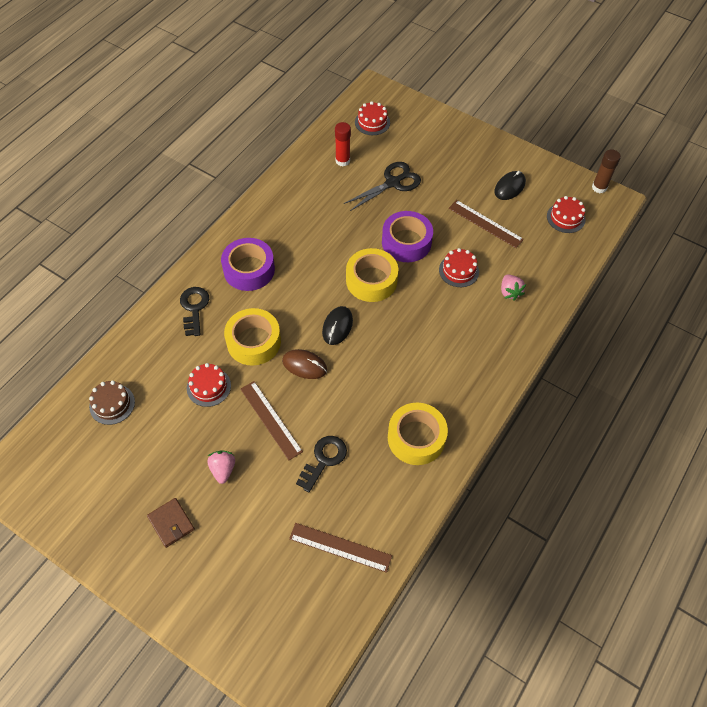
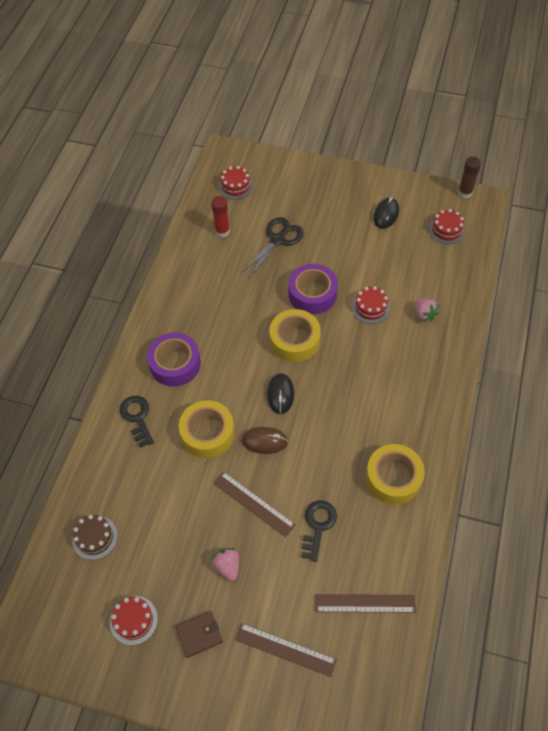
camera: 15 degrees left, 0 degrees up
brown wallet [147,498,195,548] -> brown wallet turned 60 degrees counterclockwise [175,611,223,658]
red cake [187,363,231,407] -> red cake moved to [110,596,158,645]
brown ruler [449,200,524,248] -> brown ruler moved to [235,623,337,677]

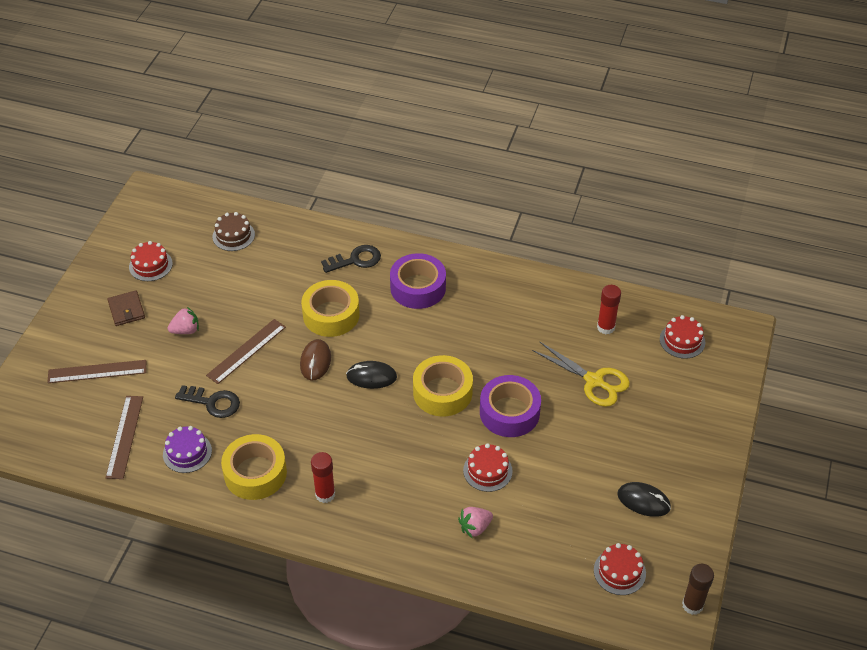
camera: 90 degrees right, 10 degrees down
brown ruler [235,623,337,677] -> brown ruler turned 60 degrees clockwise [47,360,146,383]
black scissors [240,217,304,278] -> yellow scissors [532,342,630,407]
none -> purple cake [163,426,212,473]
none -> red glue stick [311,452,335,503]

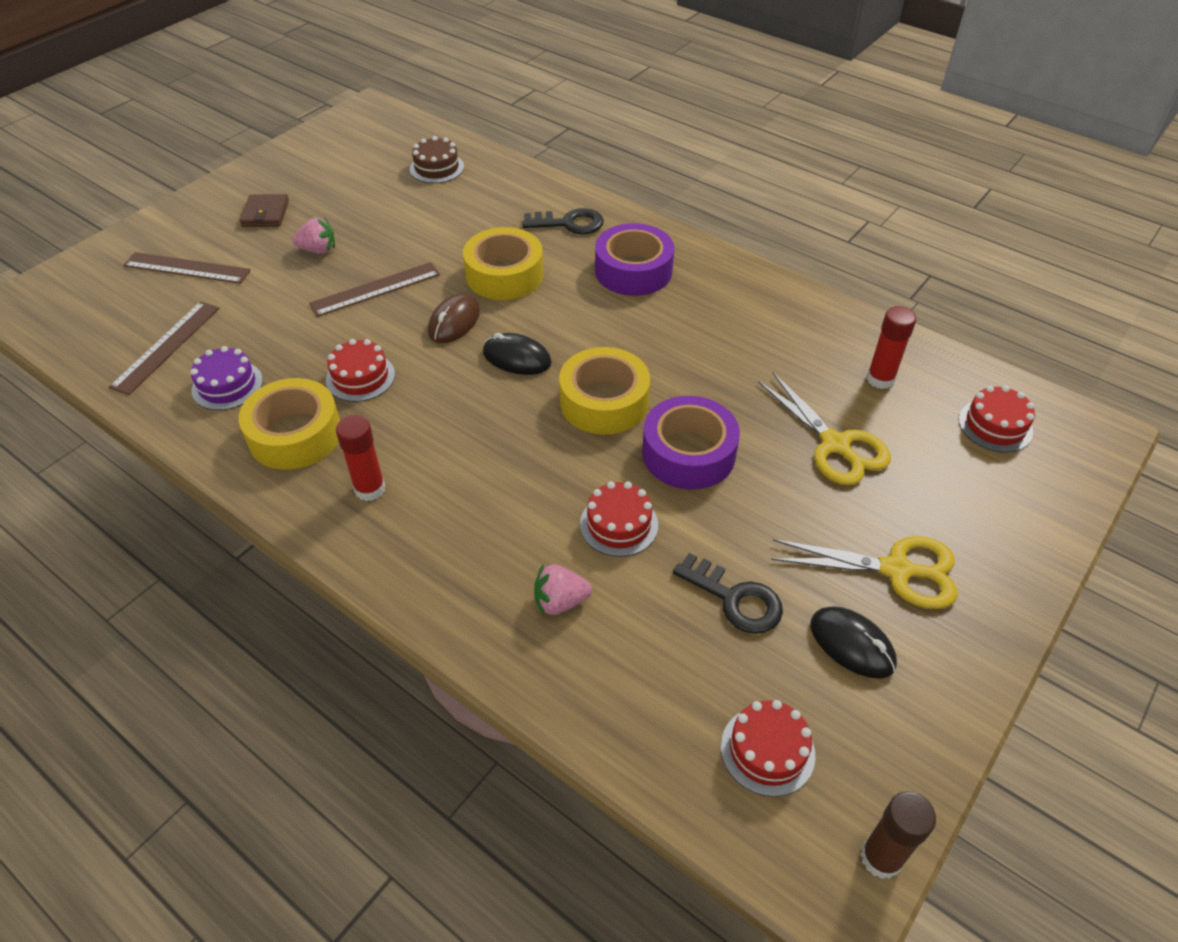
camera: 20 degrees right, 0 degrees up
red cake [129,241,173,281] -> red cake moved to [326,339,395,402]
black key [175,385,240,418] -> black key moved to [673,553,783,634]
none -> yellow scissors [771,536,958,609]

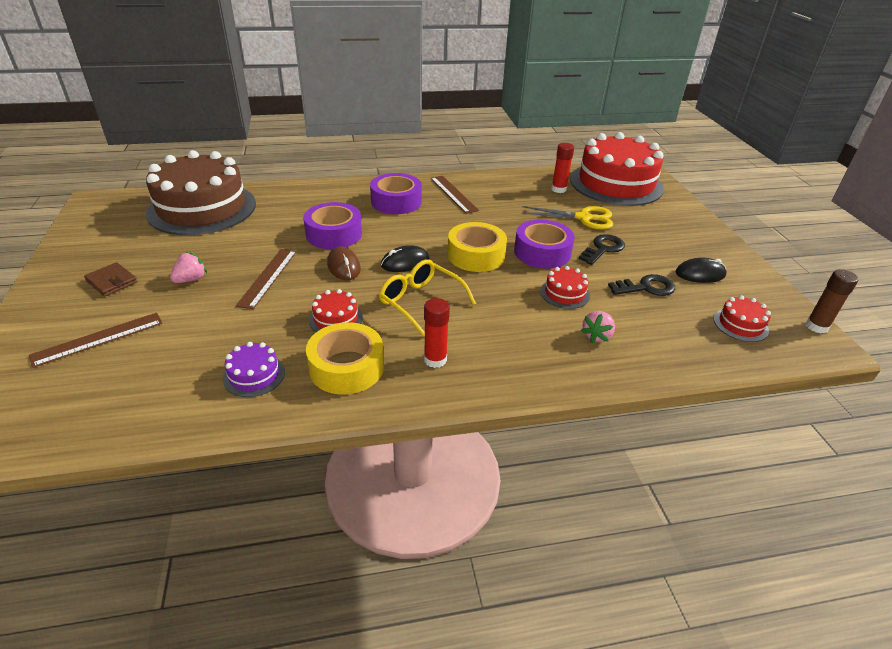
camera: 50 degrees left, 10 degrees down
brown ruler [109,301,219,395] -> brown ruler moved to [431,176,479,214]
brown cake [410,136,464,183] -> brown cake [146,150,256,235], size x2.50
yellow tape [463,227,544,300] -> purple tape [303,202,362,249]
black key [522,208,604,234] -> black key moved to [579,234,625,265]
yellow scissors [771,536,958,609] -> none
red cake [959,386,1035,452] -> red cake [570,132,664,206], size x2.50
none -> yellow glasses [379,259,476,337]

